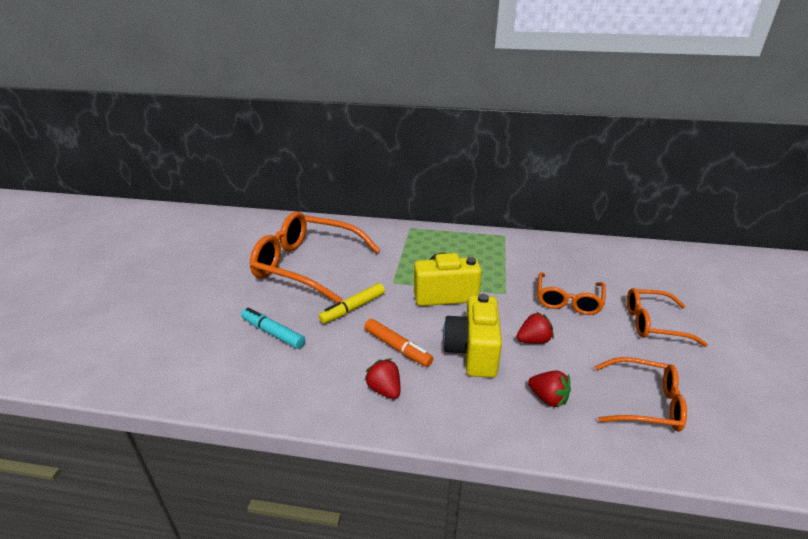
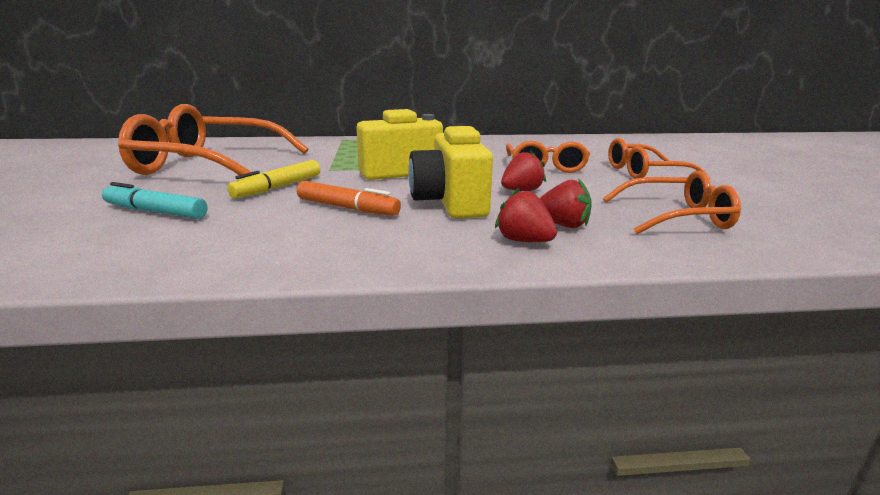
camera: 15 degrees left, 10 degrees down
red strawberry [364,359,400,399] -> red strawberry moved to [495,188,557,242]

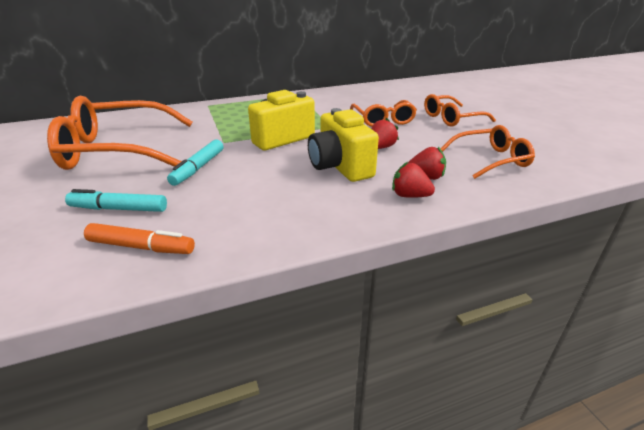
camera: 15 degrees left, 10 degrees up
yellow marker [227,160,320,198] -> turquoise marker [167,139,223,186]
orange marker [297,181,401,216] -> orange marker moved to [84,223,195,254]

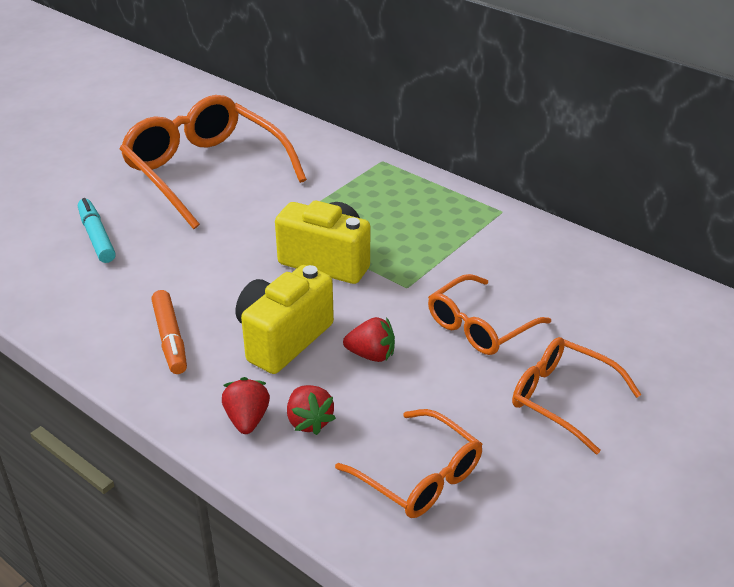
camera: 60 degrees right, 5 degrees up
orange marker [84,223,195,254] -> orange marker moved to [151,290,187,374]
turquoise marker [167,139,223,186] -> none

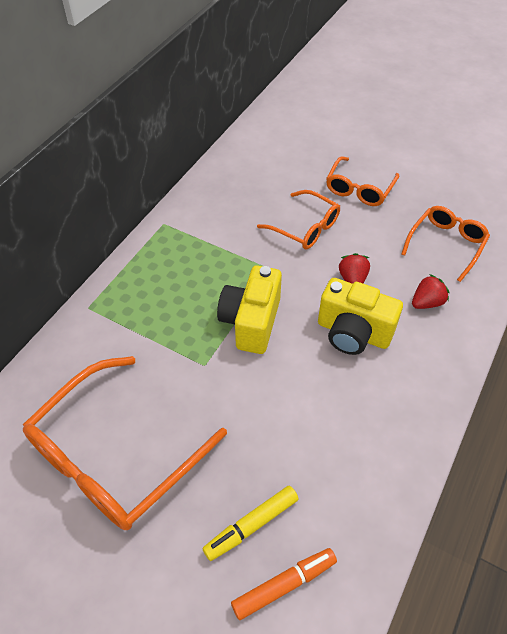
camera: 100 degrees left, 15 degrees up
turquoise marker [78,198,116,263] -> yellow marker [202,486,299,561]
orange marker [151,290,187,374] -> orange marker moved to [231,548,337,620]
red strawberry [222,377,270,434] -> none

